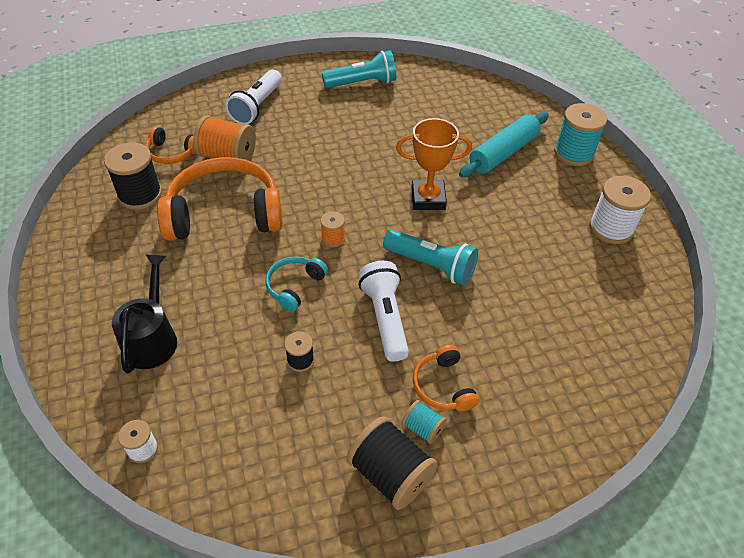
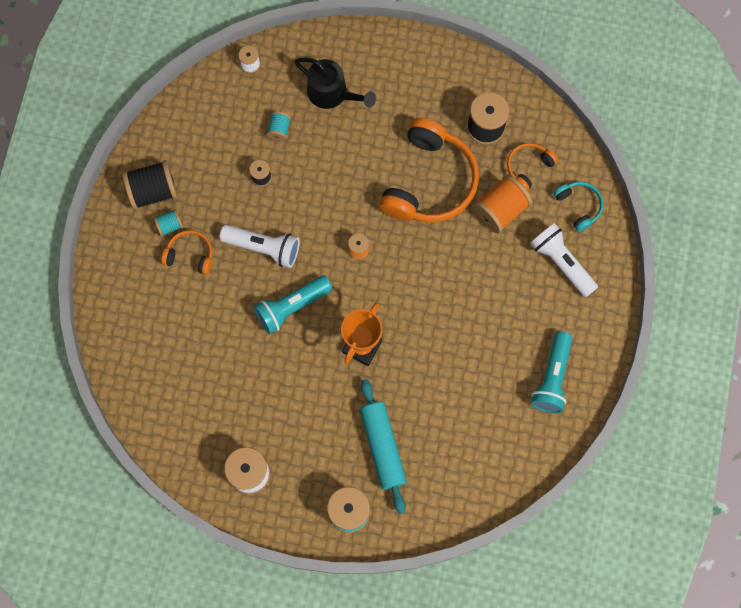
camera: 120 degrees right, 25 degrees up
turquoise headphones [265,257,328,312] -> turquoise headphones moved to [553,182,603,232]
none -> turquoise spool [267,111,291,141]

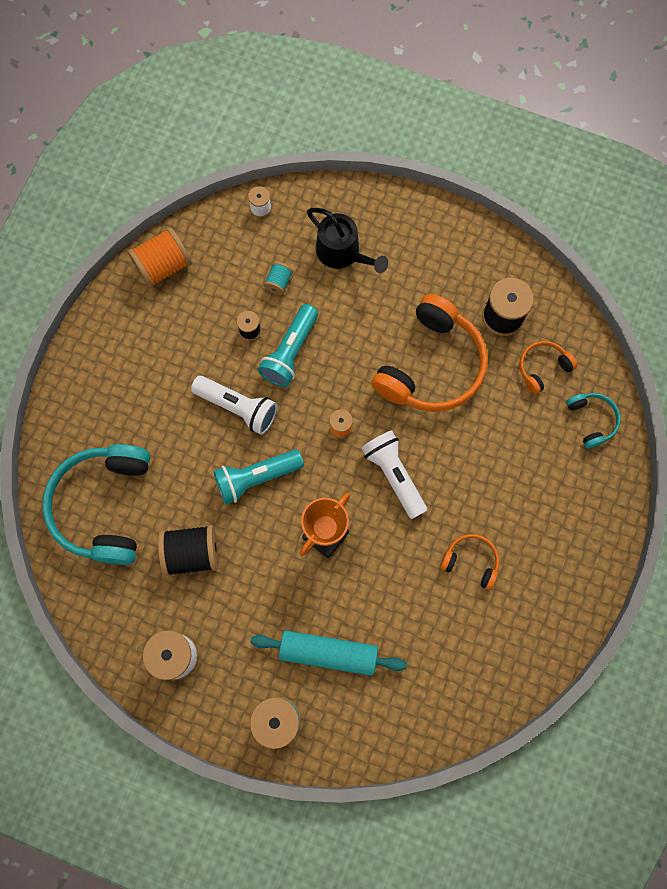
camera: 10 degrees right, 0 degrees up
black spool [122,160,178,210] -> black spool moved to [158,525,219,576]
turquoise spool [154,209,183,237] -> none
orange headphones [161,230,212,275] -> orange headphones moved to [440,534,499,590]
turquoise rolling pin [360,379,407,514] -> turquoise rolling pin turned 75 degrees counterclockwise [250,630,407,676]
orange spool [473,175,532,233] -> orange spool moved to [128,227,192,288]
white flashlight [530,223,598,297] -> white flashlight moved to [361,430,427,519]
turquoise flashlight [531,331,573,413] -> turquoise flashlight moved to [258,304,318,387]
none -> turquoise headphones [42,444,150,565]

